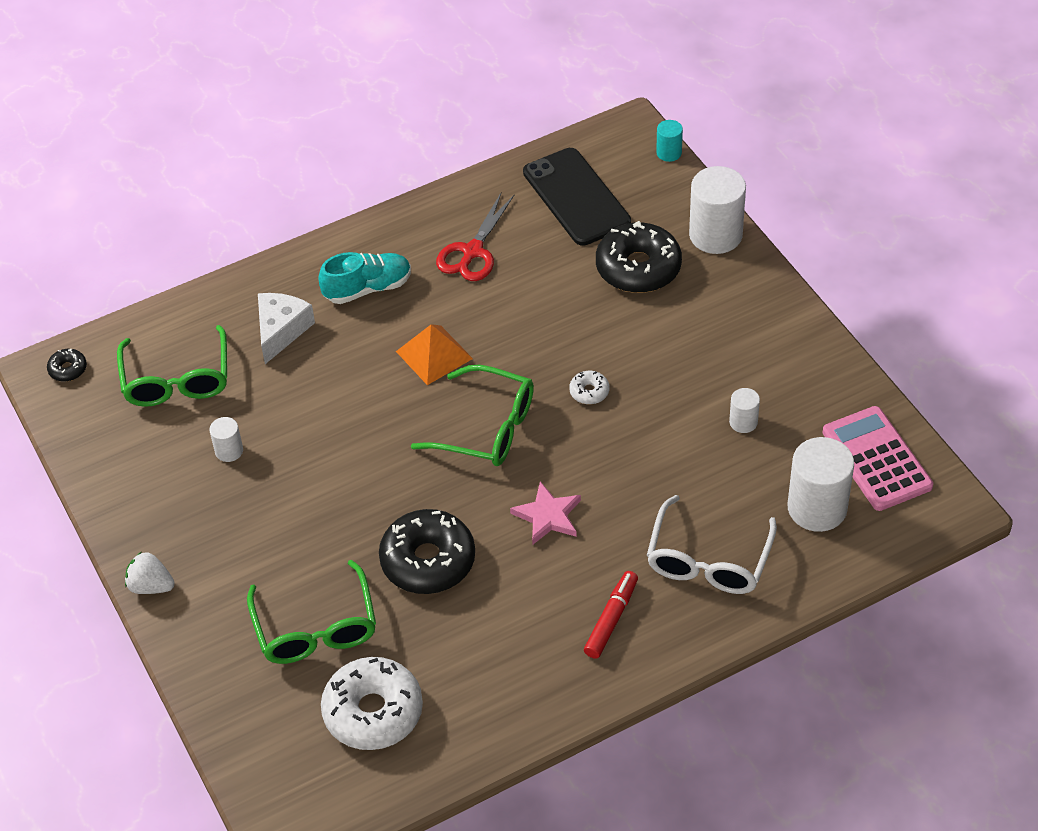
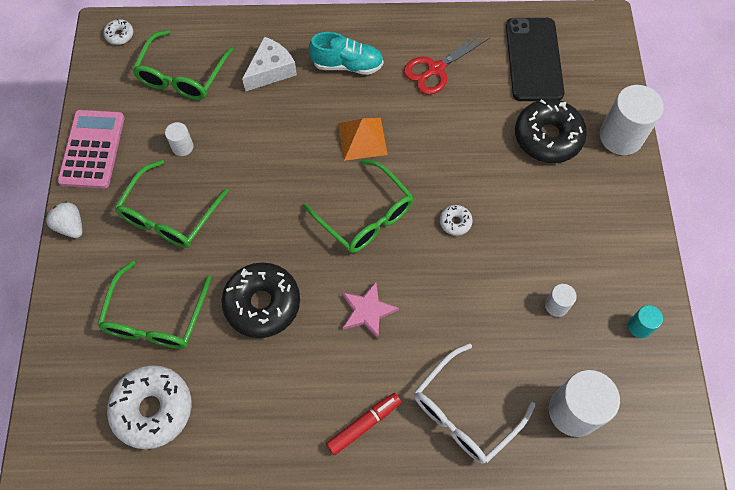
camera: 25 degrees right, 15 degrees up
black donut [47,349,87,382] -> white donut [104,19,133,45]
turquoise cylinder [656,120,683,162] -> turquoise cylinder moved to [628,305,663,338]
pink calculator [823,406,933,511] -> pink calculator moved to [57,110,125,189]
none -> green glasses [115,160,229,248]

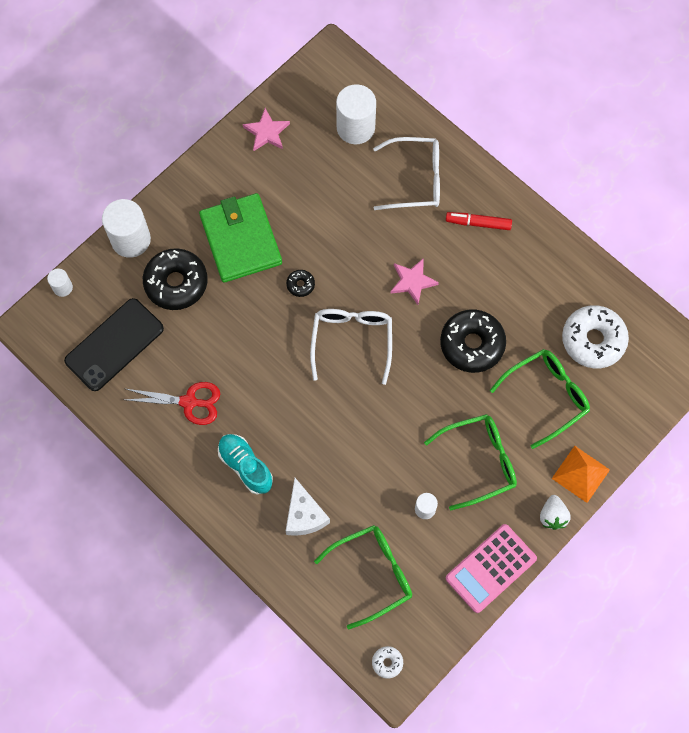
camera: 135 degrees left, 5 degrees up
white cheese [242,37,297,92] -> white cheese turned 105 degrees counterclockwise [286,478,330,536]
green glasses [303,159,414,253] -> white glasses [310,309,392,385]
orange pyramid [338,118,388,161] -> orange pyramid moved to [552,446,610,503]
white donut [440,205,473,236] -> black donut [286,270,315,297]
white cylinder [545,284,577,317] -> white cylinder moved to [47,269,73,297]
turquoise cylinder [628,305,663,338] -> pink star [243,108,290,151]
none -> green wallet [199,193,282,283]

